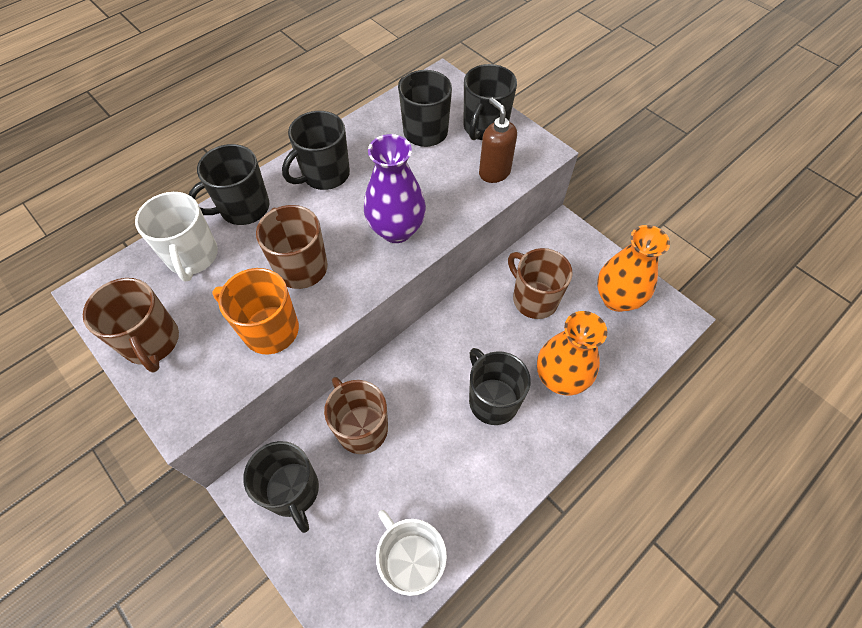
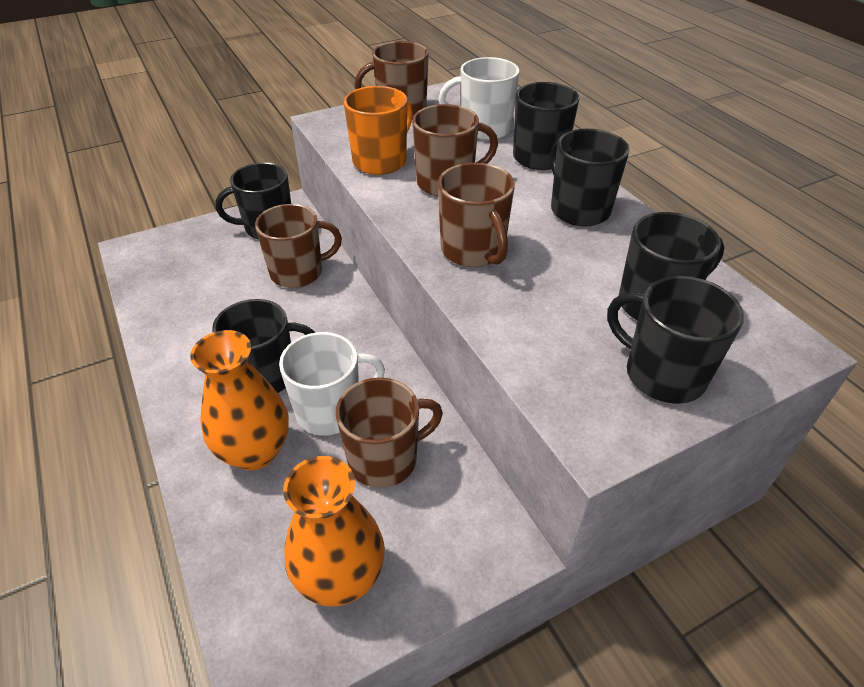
camera: 105 degrees right, 15 degrees down
purple vase [364,134,426,243] -> brown mug [438,163,515,267]
white mug [376,510,447,596] -> white mug moved to [279,332,385,436]
brown soap dispenser [479,97,517,183] -> none

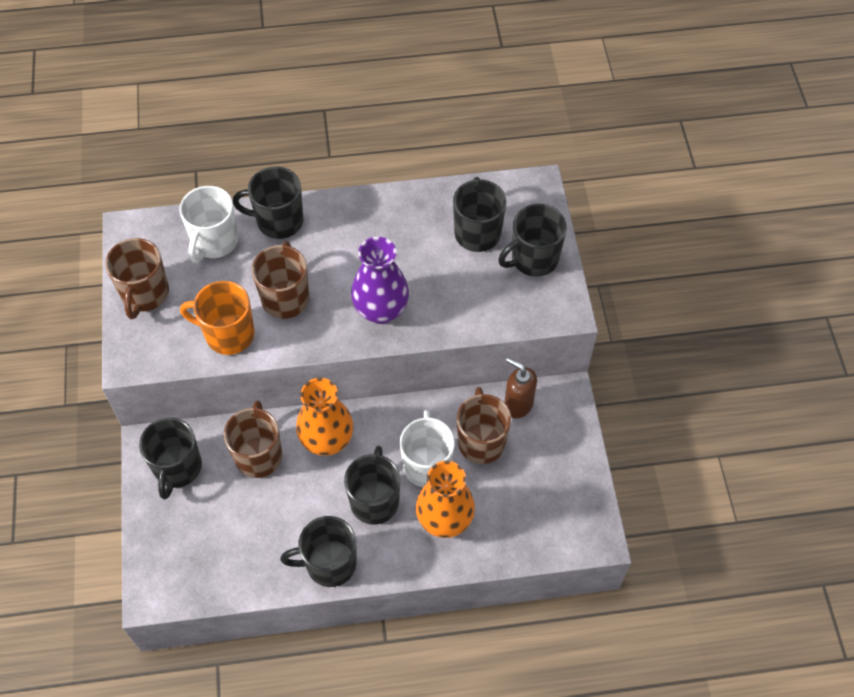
camera: 70 degrees left, 15 degrees up
orange vase [283,456,385,606] -> orange vase moved to [296,378,354,456]
orange mug [344,86,413,175] -> orange mug turned 45 degrees counterclockwise [180,281,255,355]
brown mug [438,163,515,267] -> purple vase [351,237,409,324]
black mug [550,129,630,227] -> black mug moved to [280,516,357,587]
none -> brown soap dispenser [504,357,537,418]

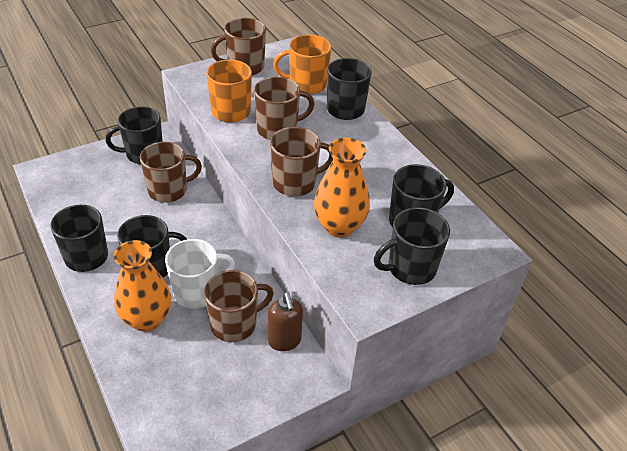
camera: 65 degrees right, 15 degrees down
white mug [179,186,238,263] -> orange mug [273,35,331,94]
orange vase [296,378,354,456] -> orange vase moved to [314,138,370,238]
purple vase [351,237,409,324] -> brown mug [270,127,333,197]
black mug [498,204,567,277] -> black mug turned 60 degrees counterclockwise [374,207,450,285]
brown soap dispenser [504,357,537,418] -> brown soap dispenser turned 150 degrees clockwise [268,292,303,351]

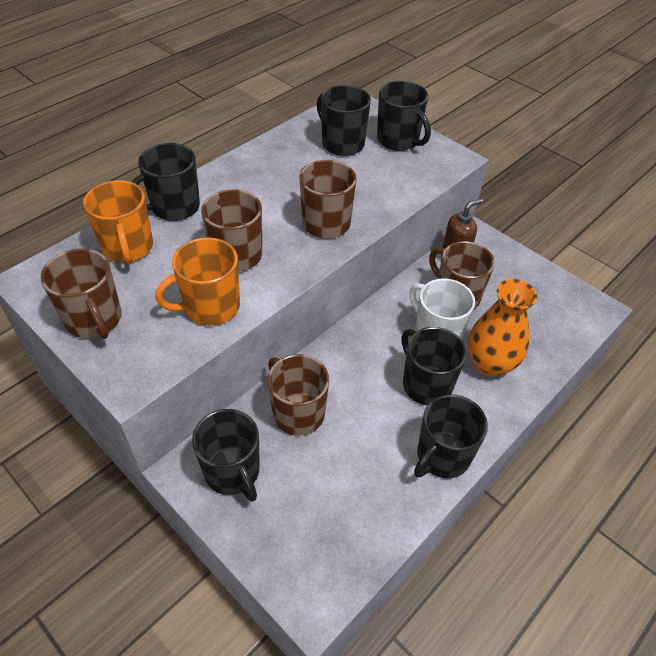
camera: 105 degrees left, 5 degrees up
orange vase [314,138,370,238] -> none

